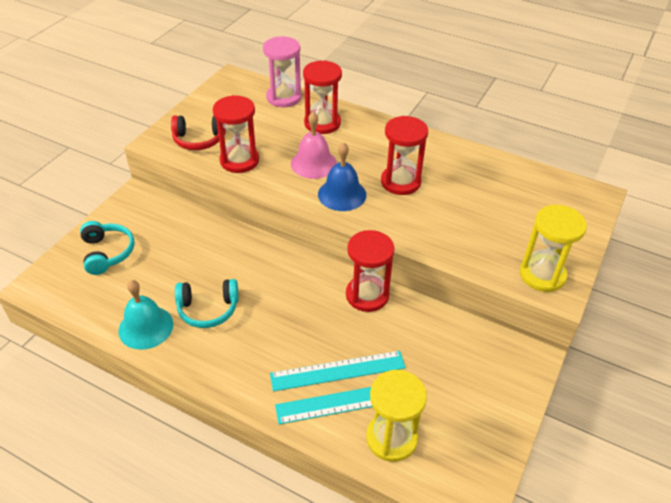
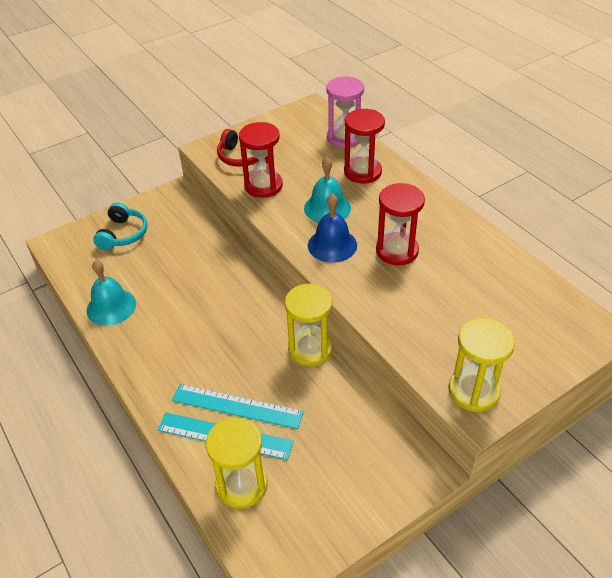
camera: 30 degrees right, 0 degrees up
turquoise headphones [175,279,239,328] -> none
pink bell [291,112,337,179] -> turquoise bell [304,157,351,223]
red hourglass [346,230,394,312] -> yellow hourglass [285,284,332,366]

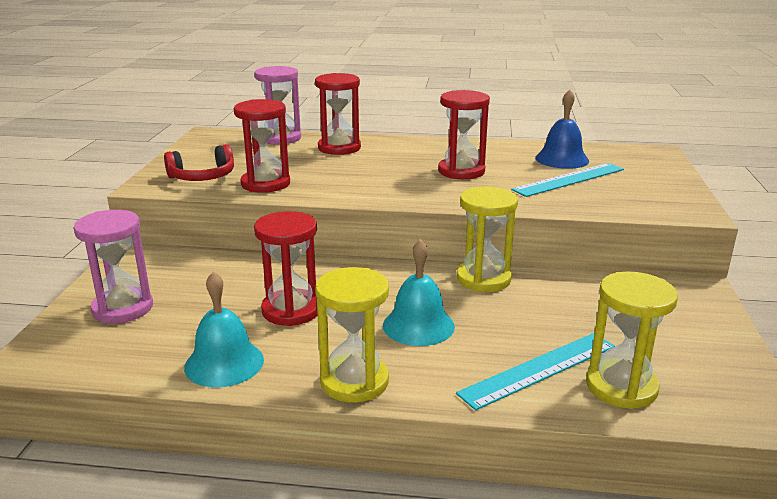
camera: 50 degrees left, 20 degrees down
turquoise headphones [93,202,147,250] -> pink hourglass [74,210,153,323]
turquoise ruler [172,384,304,429] -> turquoise ruler moved to [511,163,624,197]
turquoise bell [304,157,351,223] -> turquoise bell moved to [383,239,455,346]
blue bell [308,193,357,263] -> blue bell moved to [535,89,589,169]
yellow hourglass [449,318,515,412] -> yellow hourglass moved to [315,267,389,403]
none -> red hourglass [254,211,318,326]

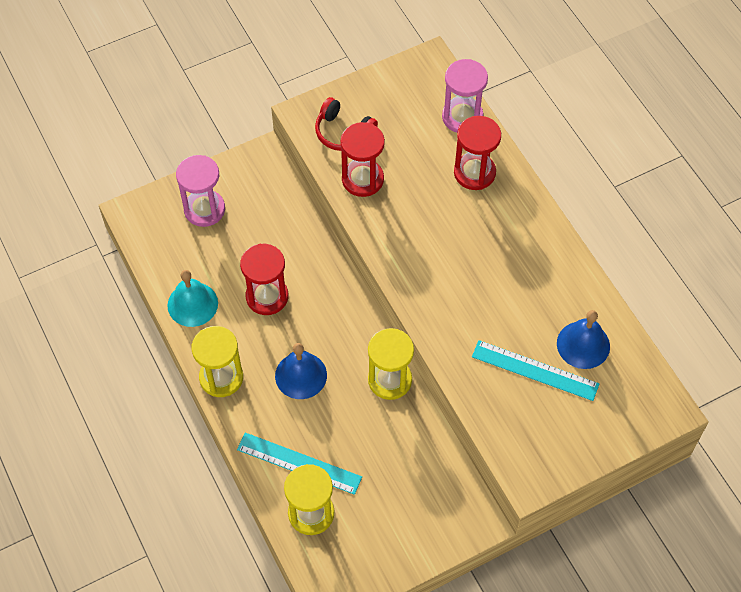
camera: 55 degrees right, 35 degrees up
turquoise bell [383,239,455,346] -> blue bell [275,343,327,399]
red hourglass [438,90,490,179] -> none

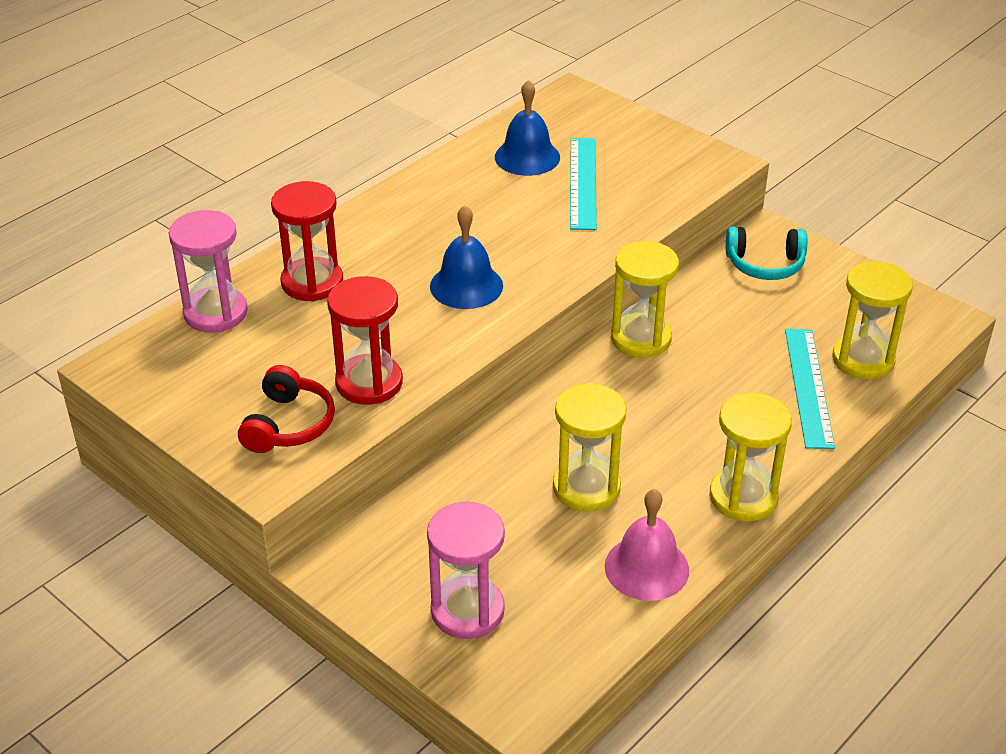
camera: 110 degrees left, 20 degrees down
turquoise bell [167,270,218,327] -> pink bell [605,489,689,601]
red hourglass [240,244,288,315] -> yellow hourglass [553,383,627,512]
blue bell [275,343,327,399] -> blue bell moved to [430,205,503,309]
none -> turquoise headphones [726,227,807,280]

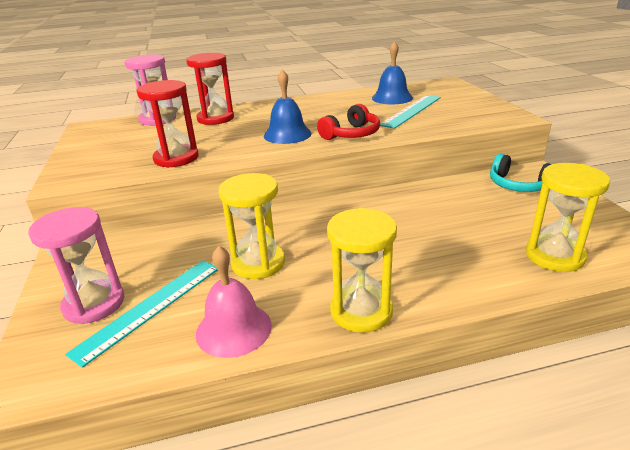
camera: 35 degrees right, 10 degrees down
red headphones [238,365,335,453] -> red headphones moved to [317,104,380,140]
yellow hourglass [611,241,679,358] -> none
turquoise ruler [785,329,835,449] -> turquoise ruler moved to [65,260,217,368]

